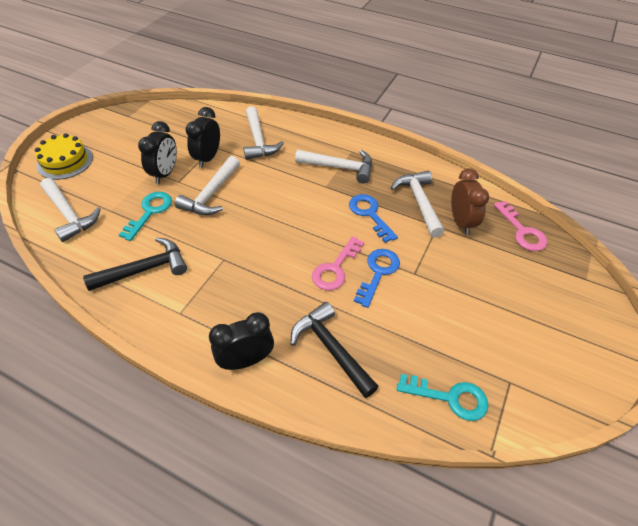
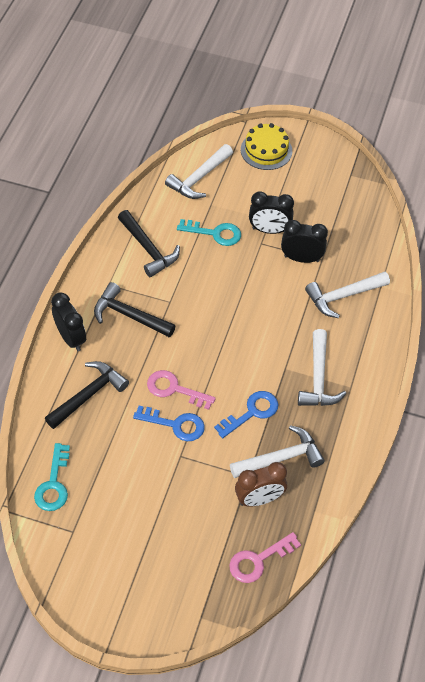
camera: 80 degrees right, 5 degrees up
white hammer [175,156,240,215] -> none
none -> black hammer [94,282,175,338]

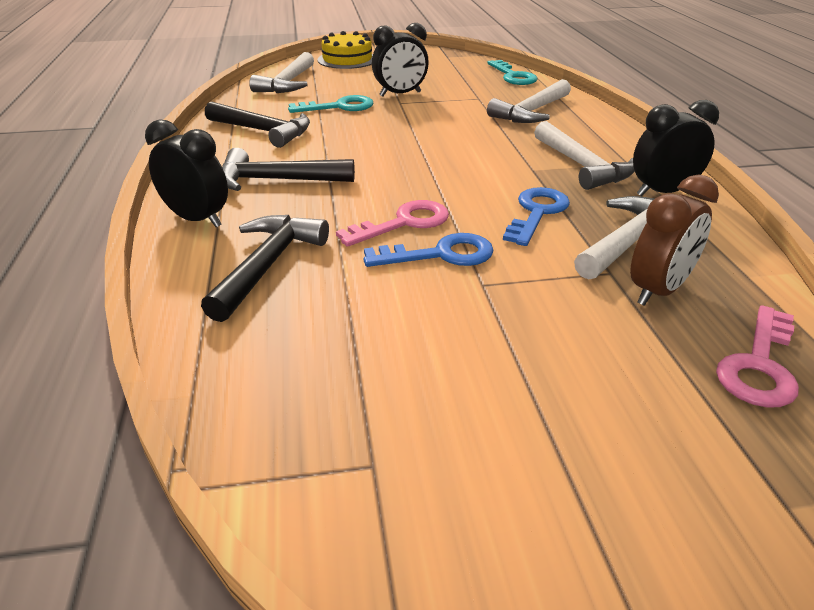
camera: 25 degrees left, 20 degrees down
turquoise key [34,443,70,511] -> turquoise key moved to [487,60,538,85]
pink key [147,370,216,410] -> pink key turned 150 degrees clockwise [336,200,449,247]
black clock [281,220,328,263] -> black clock moved to [633,100,719,196]

